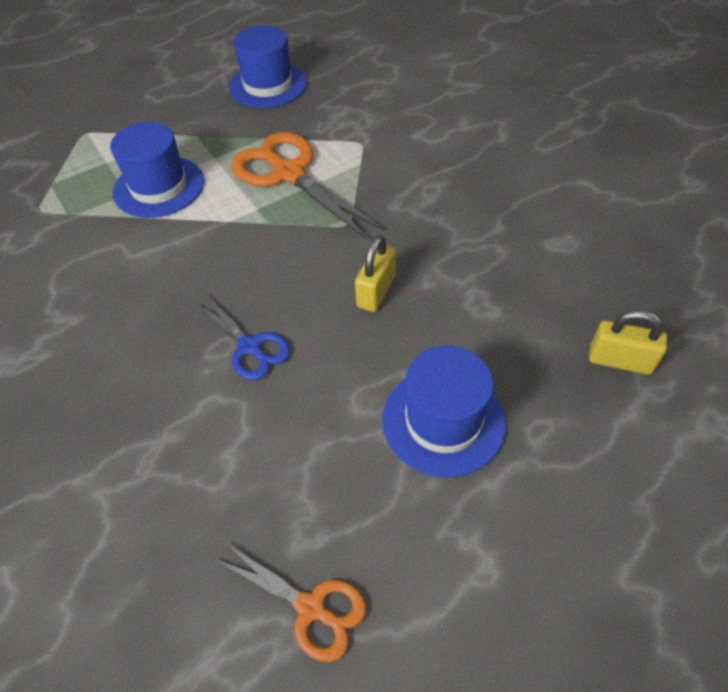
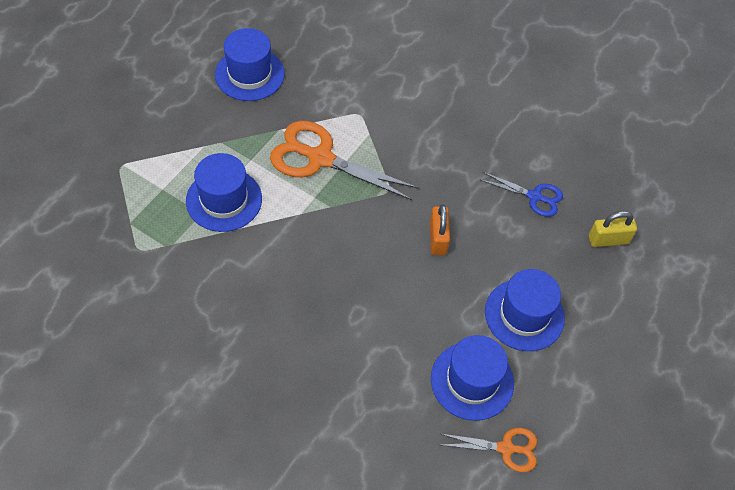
camera: 30 degrees left, 5 degrees up
blue scissors [194,294,290,380] -> blue scissors moved to [479,172,563,217]
yellow padlock [355,235,396,312] -> orange padlock [430,205,450,255]
none -> blue hat [431,335,514,421]

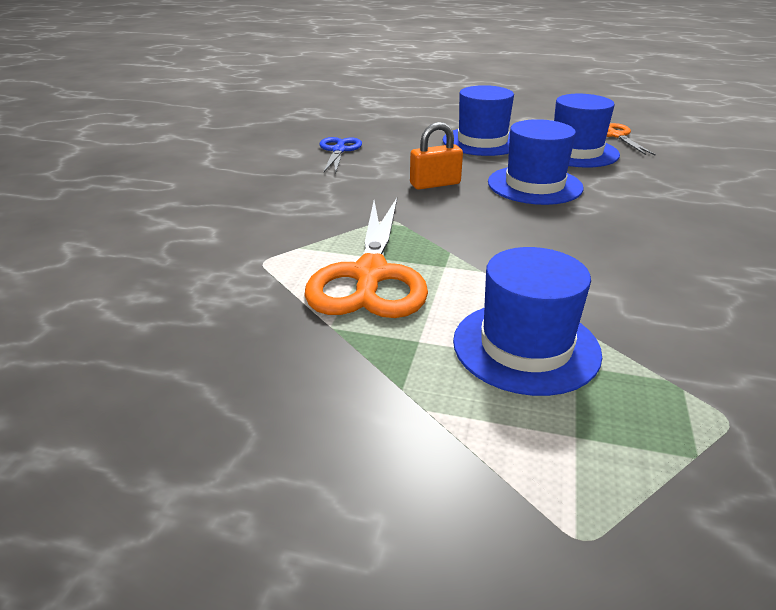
camera: 105 degrees left, 25 degrees down
blue hat [215,28,285,101] -> blue hat moved to [488,119,584,205]
yellow padlock [589,211,637,247] -> none

